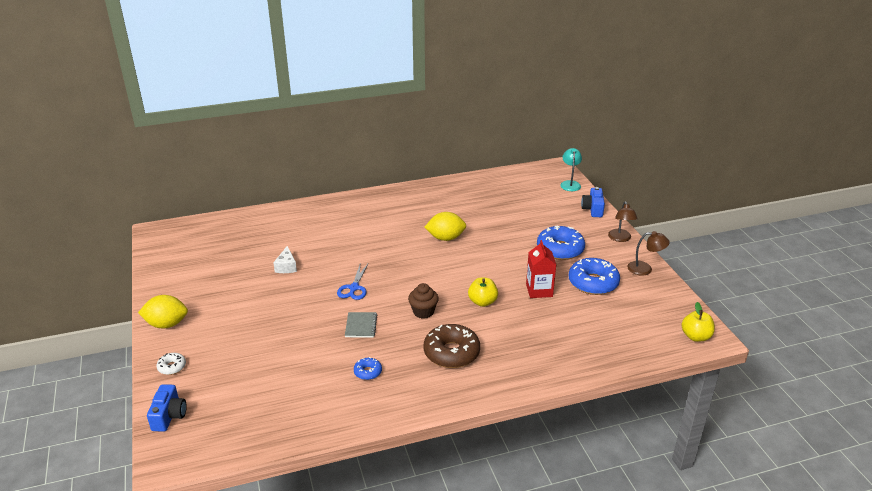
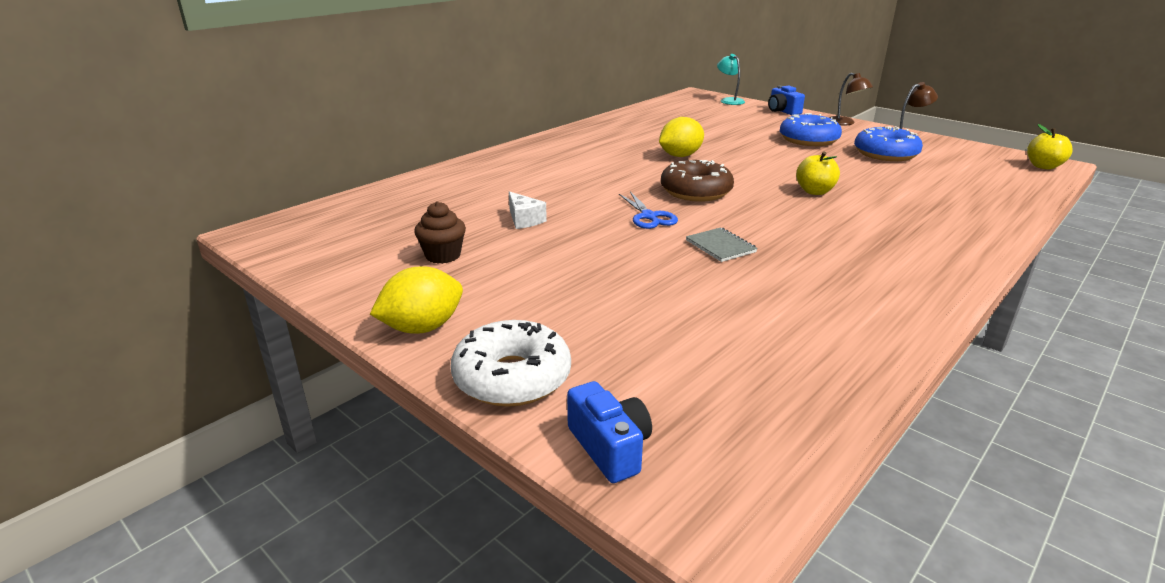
camera: 30 degrees left, 5 degrees down
white donut [157,353,186,375] -> white donut [451,320,571,407], size x2.06
blue donut [354,357,382,380] -> none
brown cupcake [408,283,439,319] -> brown cupcake moved to [414,201,466,264]
brown donut [424,324,480,368] -> brown donut moved to [661,160,734,202]
red carton [526,240,556,298] -> none

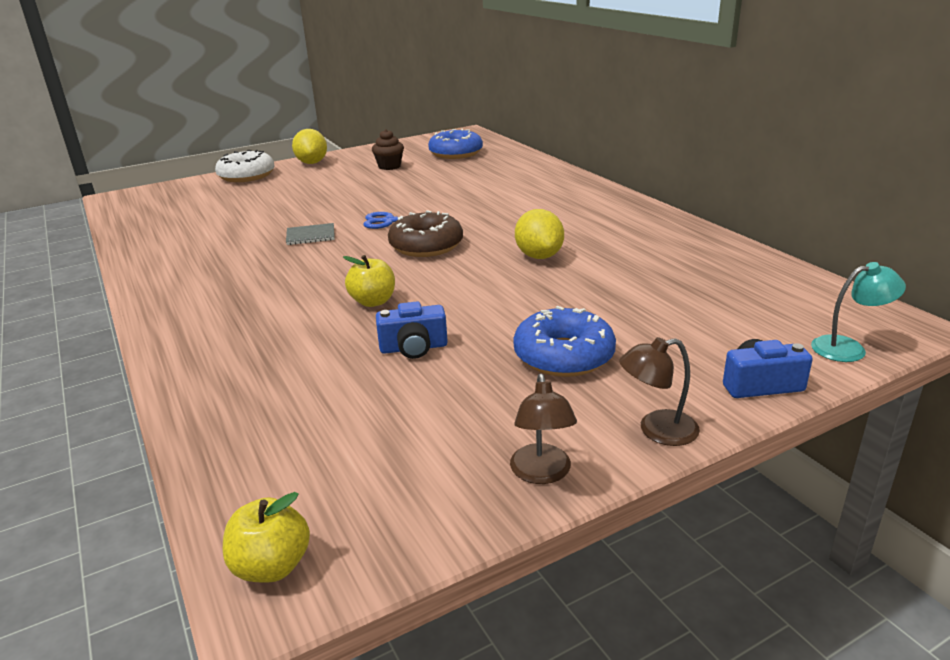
camera: 110 degrees right, 0 degrees up
white cheese [509,191,547,229] -> none
blue camera [567,381,652,483] -> blue camera moved to [376,301,448,359]
blue donut [854,127,923,161] -> blue donut moved to [428,129,483,159]

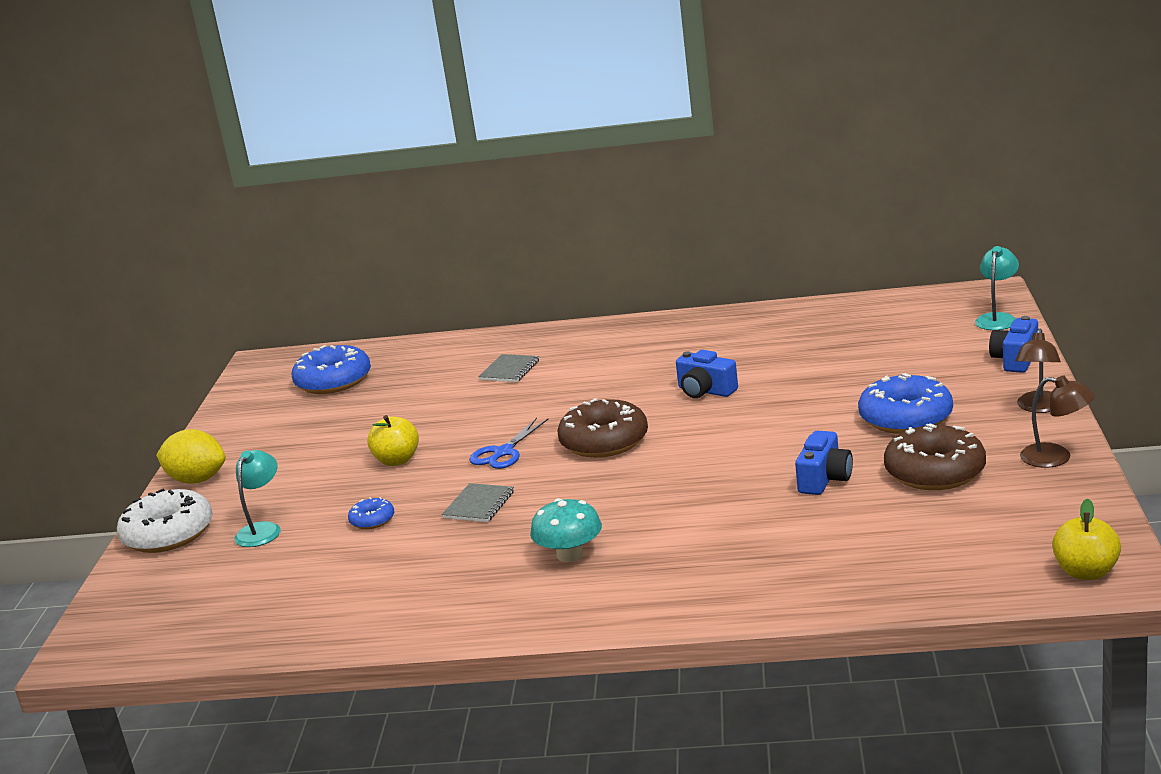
camera: 55 degrees left, 5 degrees down
yellow apple [343,255,395,307] -> yellow apple moved to [367,415,419,466]
brown cupcake [372,129,404,170] -> none
yellow lemon [515,209,564,259] -> blue camera [676,350,738,398]
none -> turquoise lamp [234,450,281,547]
none -> blue donut [348,497,394,529]
none -> grey notebook [479,354,539,382]
none -> turquoise mushroom [530,498,602,562]
none -> brown donut [884,423,986,490]

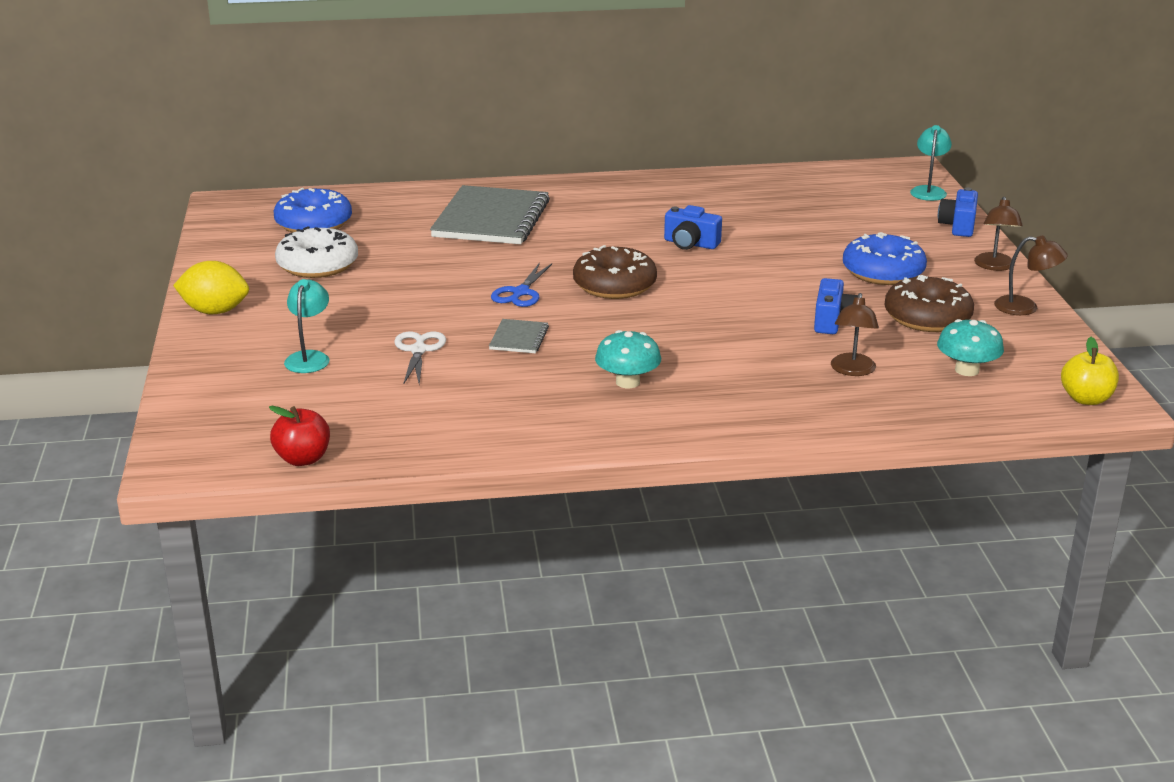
camera: 15 degrees left, 5 degrees up
white donut [117,489,213,553] -> white donut moved to [275,226,358,278]
blue donut [348,497,394,529] -> white scissors [394,332,446,385]
yellow apple [367,415,419,466] -> none
grey notebook [479,354,539,382] -> grey notebook [430,185,550,244], size x2.26
none -> red apple [269,406,330,466]
none -> brown lamp [831,293,879,376]
none -> turquoise mushroom [937,319,1004,376]

